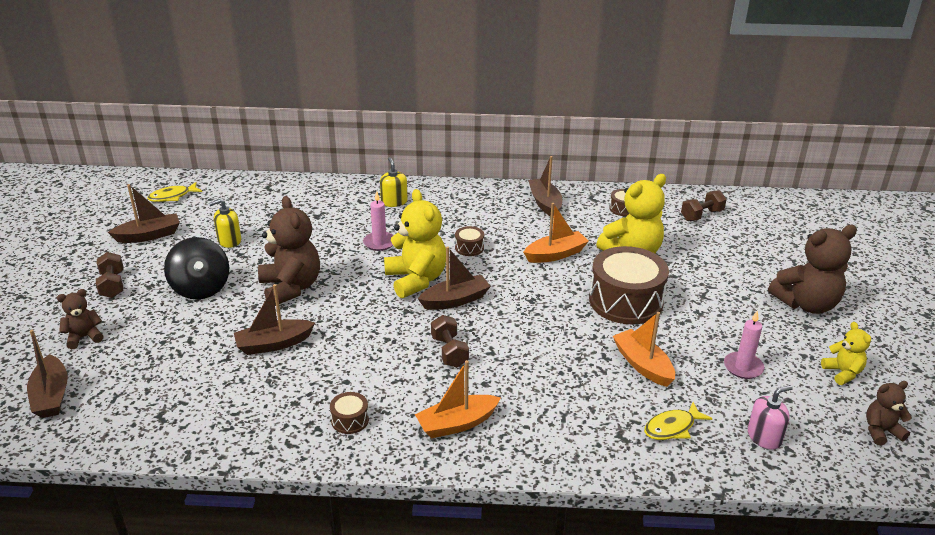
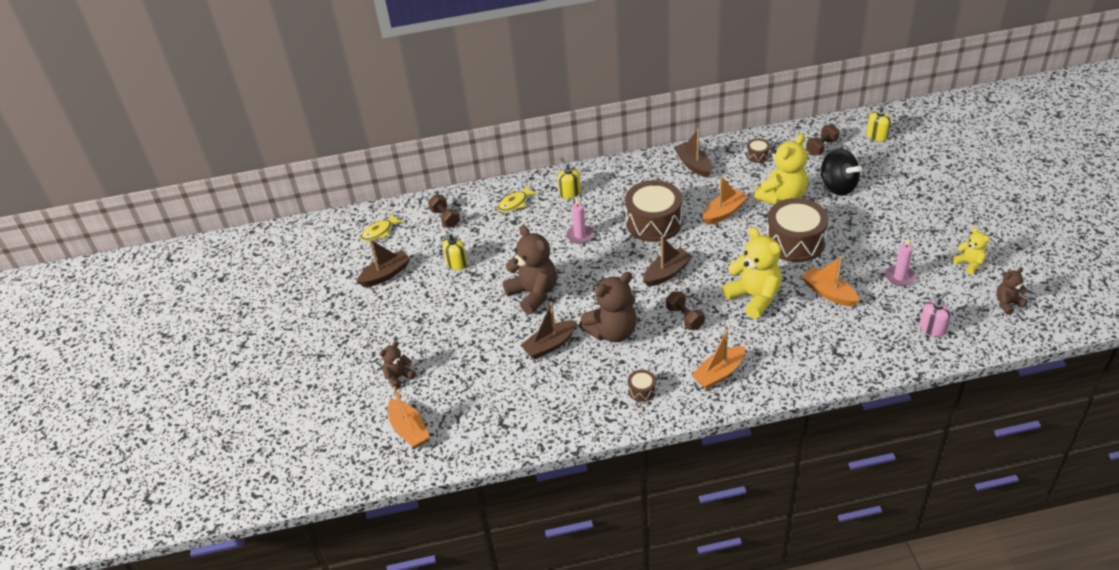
camera: 10 degrees left, 10 degrees up
brown boat [27,330,68,418] -> orange boat [388,386,430,448]
brown dumbbell [96,252,123,298] -> brown dumbbell moved to [428,195,460,228]
black spinning top [164,237,229,300] -> black spinning top moved to [821,148,862,196]
yellow teddy bear [384,189,446,298] -> yellow teddy bear moved to [722,227,782,319]
brown drum [455,226,484,256] -> brown drum [625,180,682,242], size x2.32
yellow fish [644,402,712,440] -> yellow fish moved to [497,186,538,212]
brown teddy bear [768,225,857,314] -> brown teddy bear moved to [579,272,637,342]
none -> yellow soap dispenser [867,101,891,142]

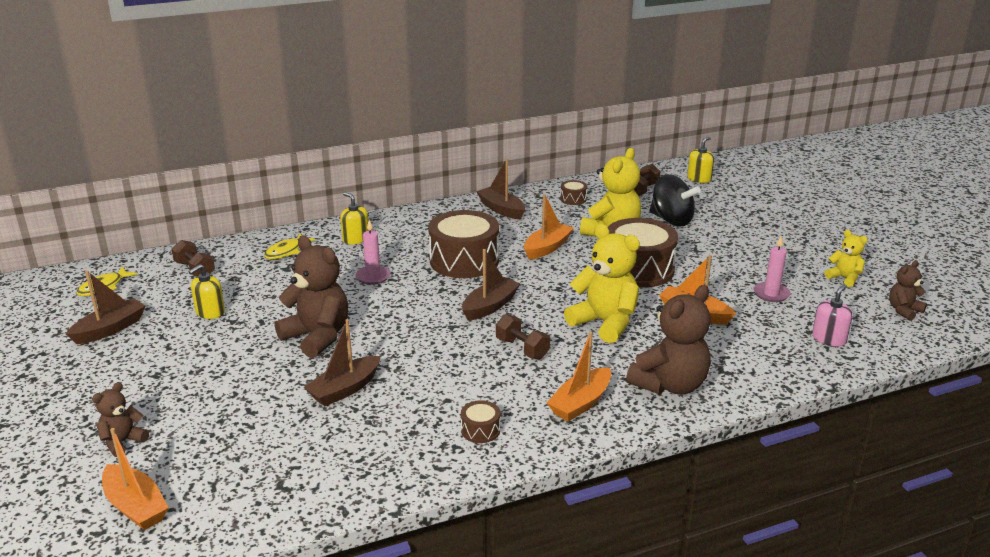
camera: 15 degrees left, 15 degrees down
brown teddy bear [579,272,637,342] -> brown teddy bear moved to [626,285,711,394]

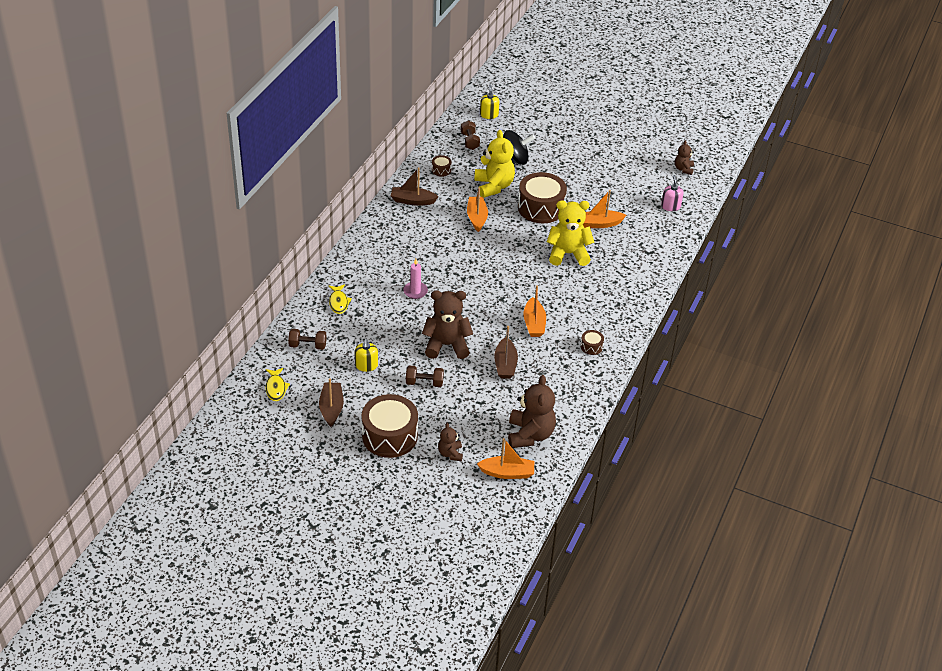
camera: 45 degrees left, 15 degrees up
yellow soap dispenser [340,192,369,245] -> none
brown drum [428,210,499,278] -> brown drum moved to [362,394,418,458]
brown boat [462,249,520,321] -> none
brown dumbbell [496,314,550,359] -> brown dumbbell moved to [406,366,444,387]
orange boat [547,332,611,422] -> orange boat moved to [523,285,546,337]
brown teddy bear [626,285,711,394] -> brown teddy bear moved to [508,375,556,448]
pink candle [753,236,791,302] -> none
yellow teddy bear [825,230,868,287] -> none

